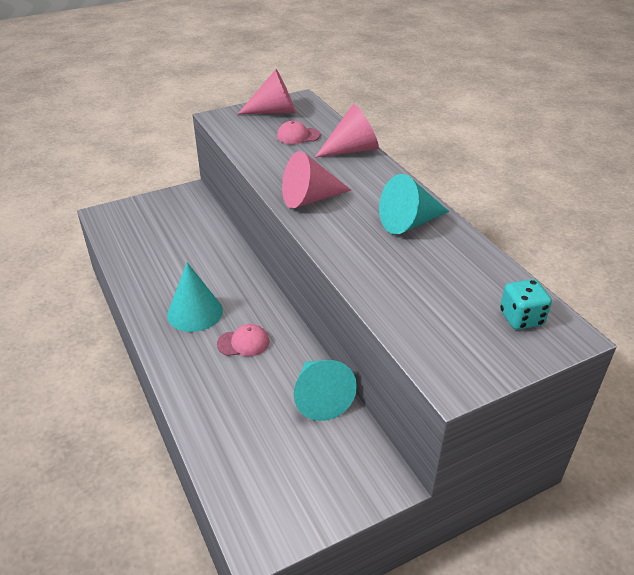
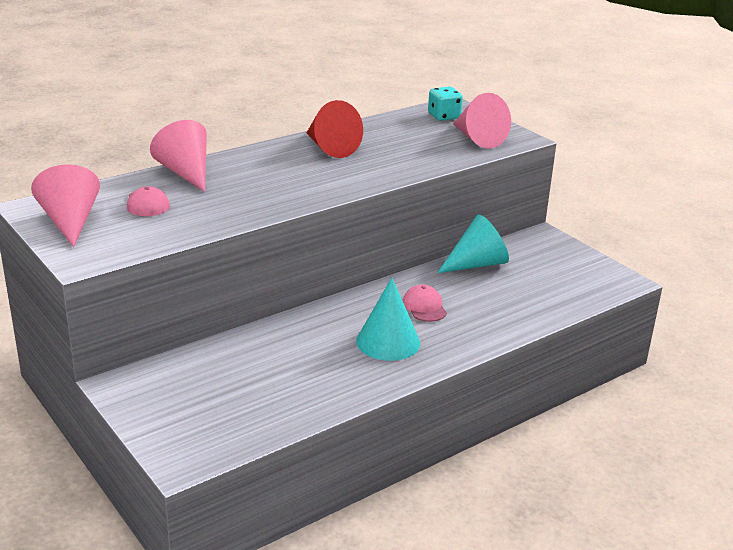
camera: 100 degrees left, 10 degrees down
pink cone [282,151,351,209] -> pink cone moved to [453,93,511,149]
turquoise cone [379,174,449,235] -> red cone [307,100,363,158]

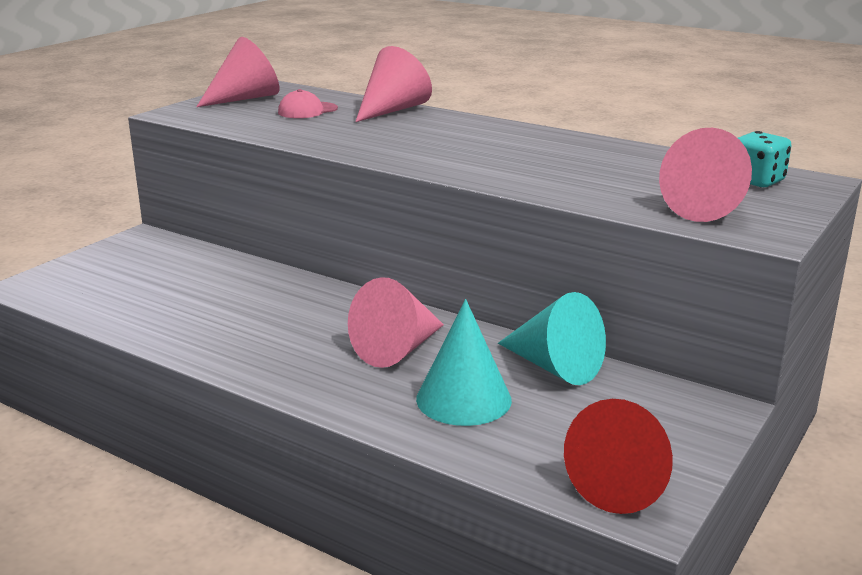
camera: 70 degrees right, 5 degrees down
red cone [307,100,363,158] -> red cone moved to [564,399,673,514]
turquoise cone [356,278,420,361] -> turquoise cone moved to [416,299,512,426]
pink cap [403,284,447,322] -> pink cone [348,277,444,368]

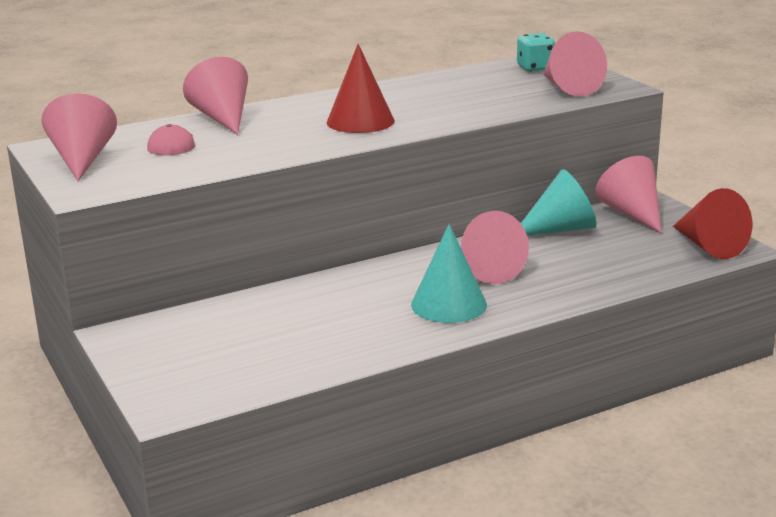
camera: 60 degrees left, 0 degrees up
turquoise cone [416,299,512,426] -> turquoise cone moved to [411,224,487,323]
none -> red cone [326,44,395,133]
none -> pink cone [595,156,661,233]

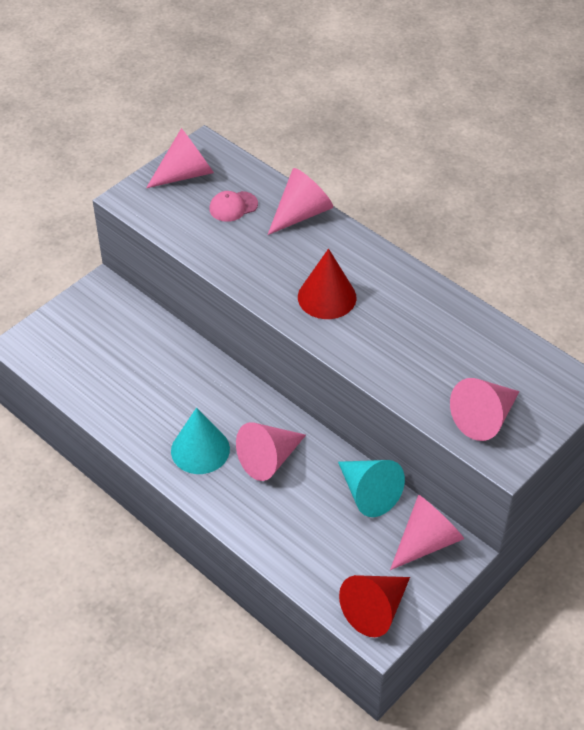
camera: 70 degrees right, 25 degrees up
turquoise dice [517,33,555,72] -> none

